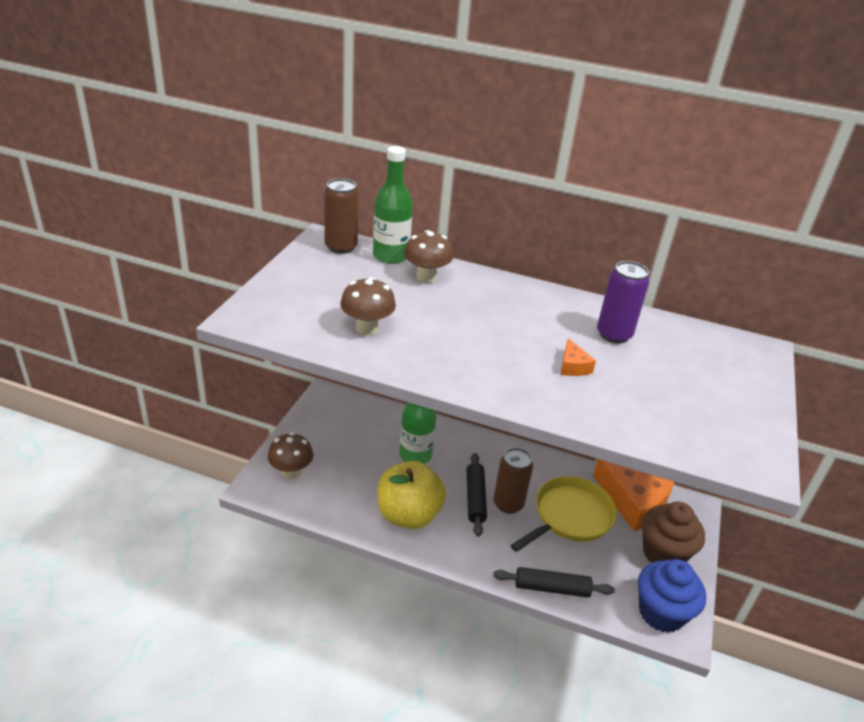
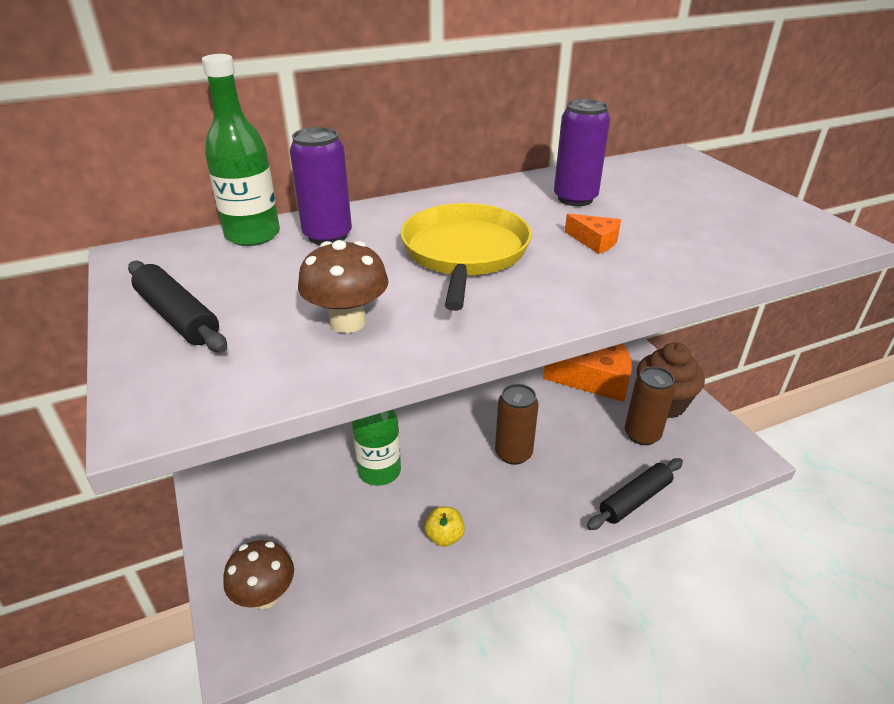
camera: 40 degrees left, 0 degrees up
brown can [324,178,359,254] -> brown can moved to [625,366,676,445]
yellow apple [377,461,446,529] -> yellow apple [424,507,465,547], size x0.44
brown mushroom [404,230,453,283] -> purple can [290,127,352,245]
black rolling pin [467,453,487,537] -> black rolling pin moved to [128,261,227,352]
yellow pan [510,476,617,552] -> yellow pan moved to [401,203,532,311]
blue cupcake [638,559,706,633] -> none

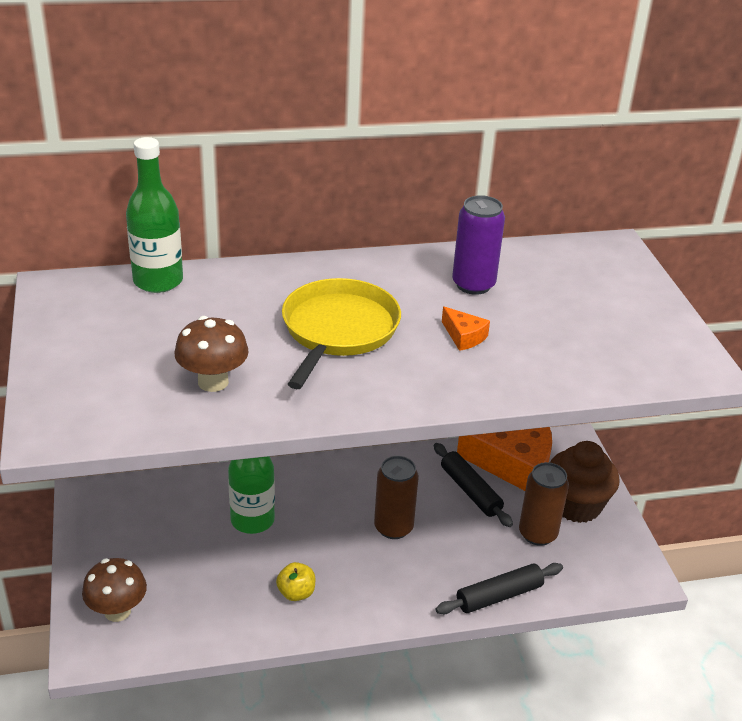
camera: 10 degrees right, 0 degrees up
black rolling pin [128,261,227,352] -> black rolling pin moved to [434,443,513,527]
purple can [290,127,352,245] -> none

